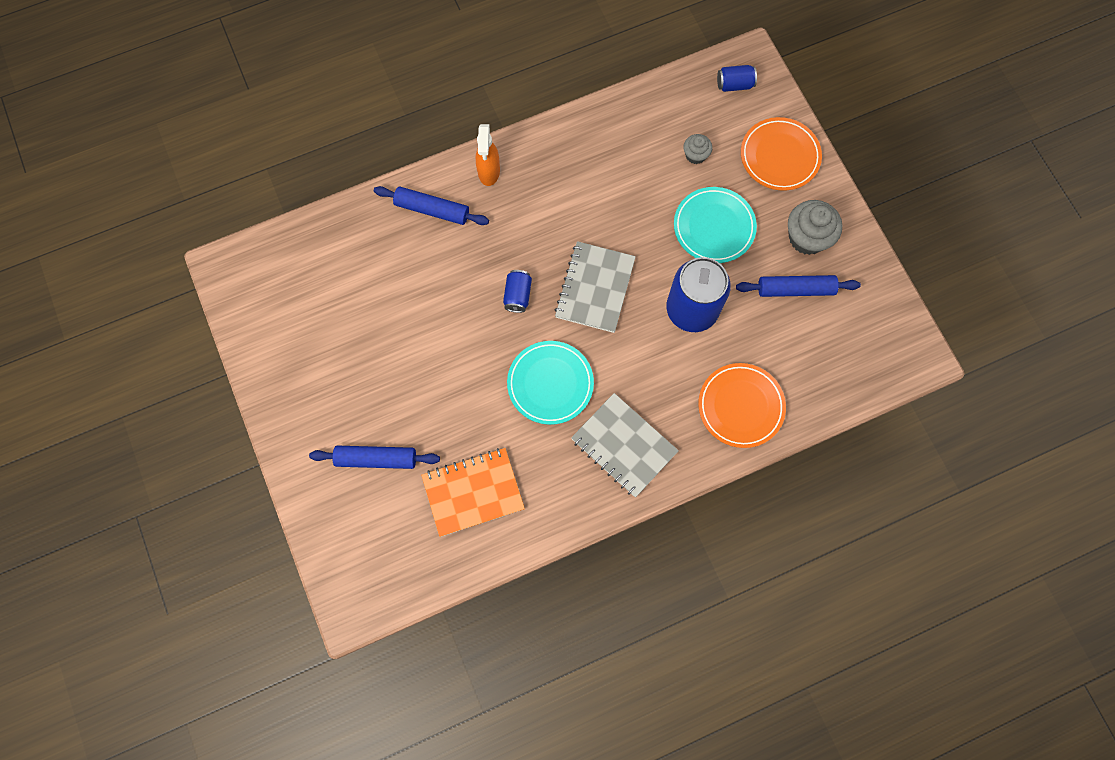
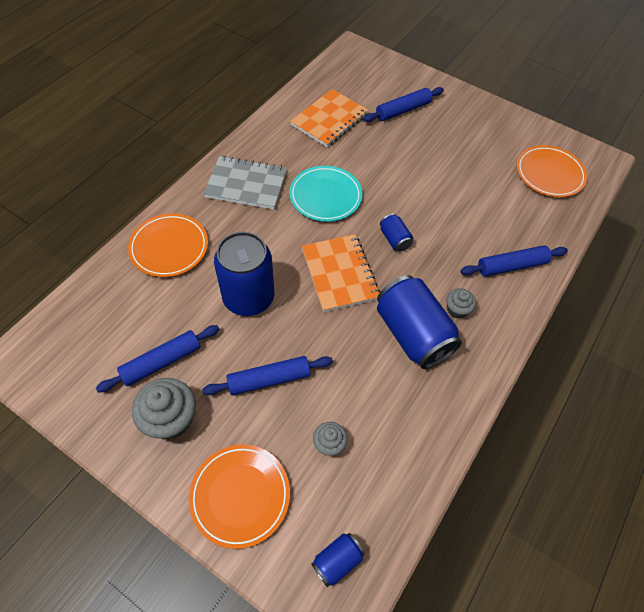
camera: 145 degrees right, 15 degrees down
orange spray bottle [476,124,500,186] -> none
grey notebook [555,241,636,333] -> orange notebook [302,234,380,312]
turquoise plate [674,187,757,263] -> blue rolling pin [202,356,333,395]
none -> blue can [377,275,462,369]
none -> grey cupcake [446,288,476,319]
none -> orange plate [516,145,587,197]

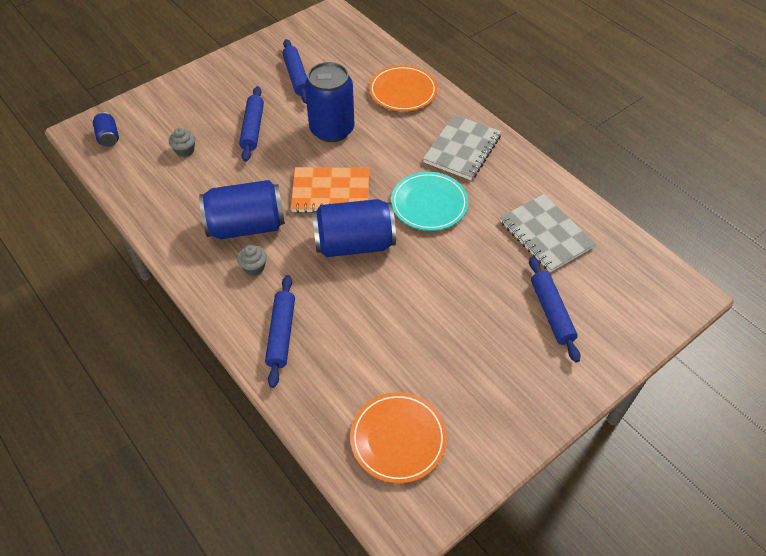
camera: 110 degrees right, 5 degrees down
grey cupcake [132,378,196,439] -> none
orange plate [189,444,290,549] -> none
orange notebook [290,89,369,147] -> grey notebook [500,194,596,272]
blue can [380,214,413,252] -> blue can [312,199,396,257], size x2.14

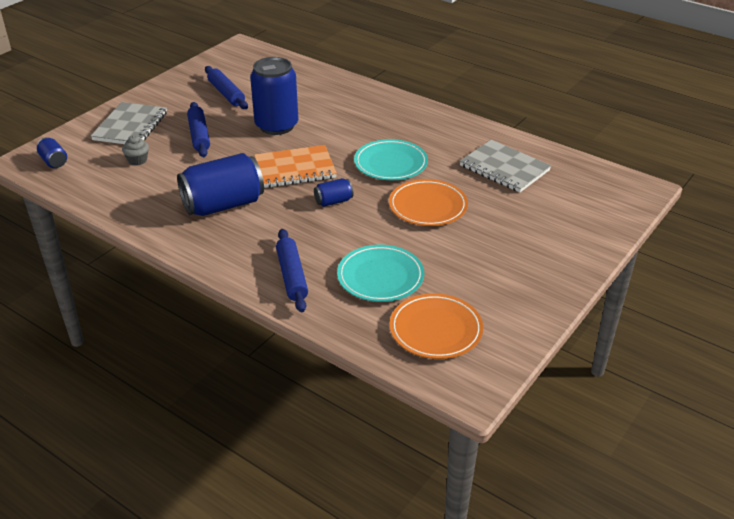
camera: 15 degrees left, 15 degrees down
grey cupcake [237,245,267,276] -> none
blue can [312,199,396,257] -> blue can [314,178,353,207], size x0.47
orange plate [369,65,438,111] -> orange plate moved to [389,179,468,226]
grey notebook [423,115,501,180] -> grey notebook moved to [91,102,167,144]
blue rolling pin [529,257,580,362] -> none
none -> turquoise plate [337,245,424,302]

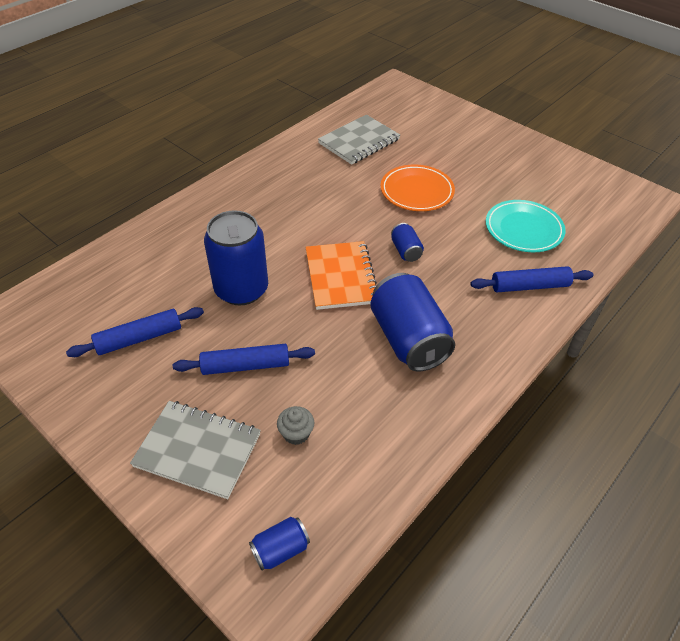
camera: 85 degrees left, 10 degrees up
turquoise plate [354,139,428,180] -> none
orange plate [389,293,483,359] -> none

